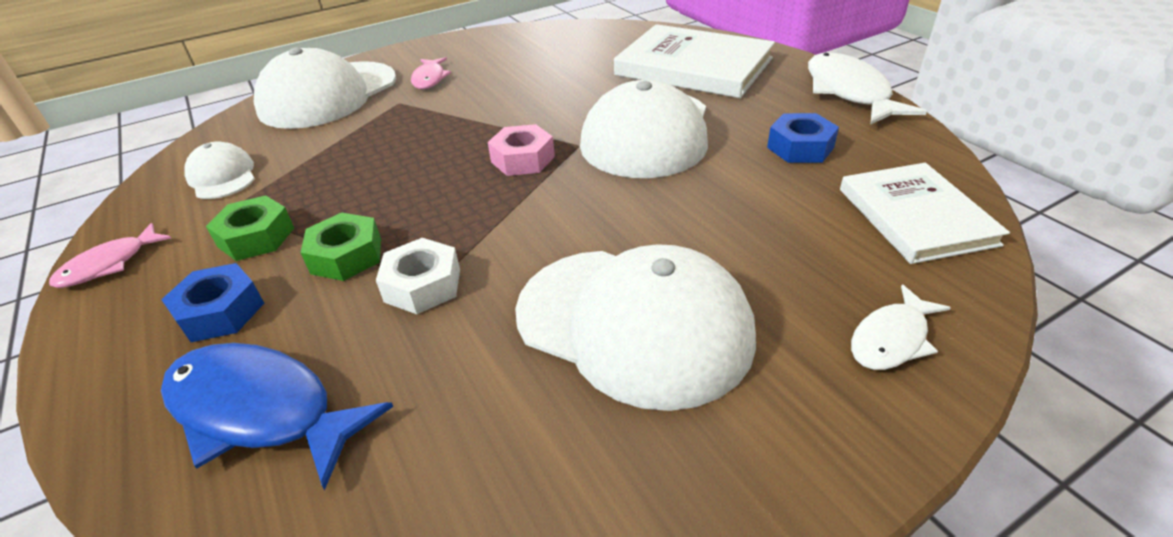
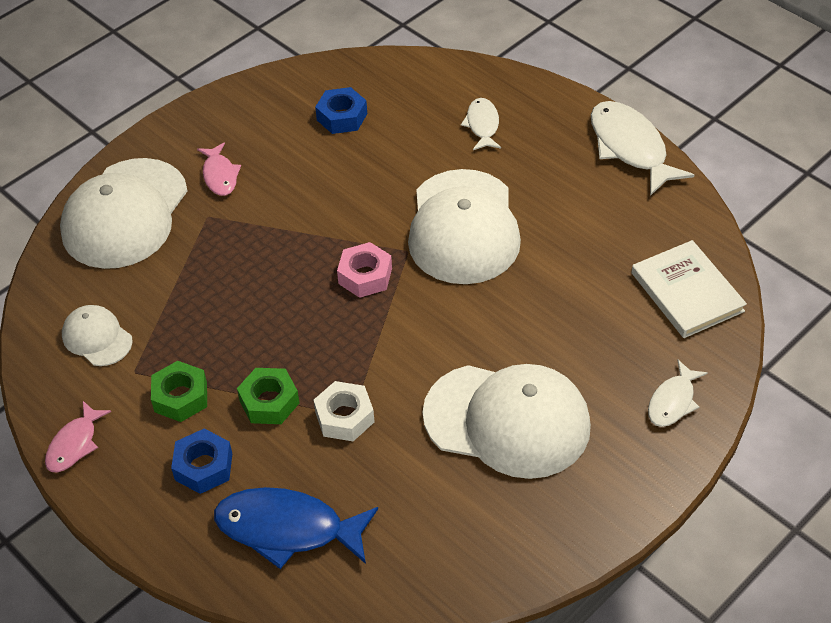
camera: 15 degrees left, 10 degrees up
white book [614,24,775,98] -> white fish [461,98,501,150]
blue nut [767,113,839,163] -> blue nut moved to [315,87,367,134]

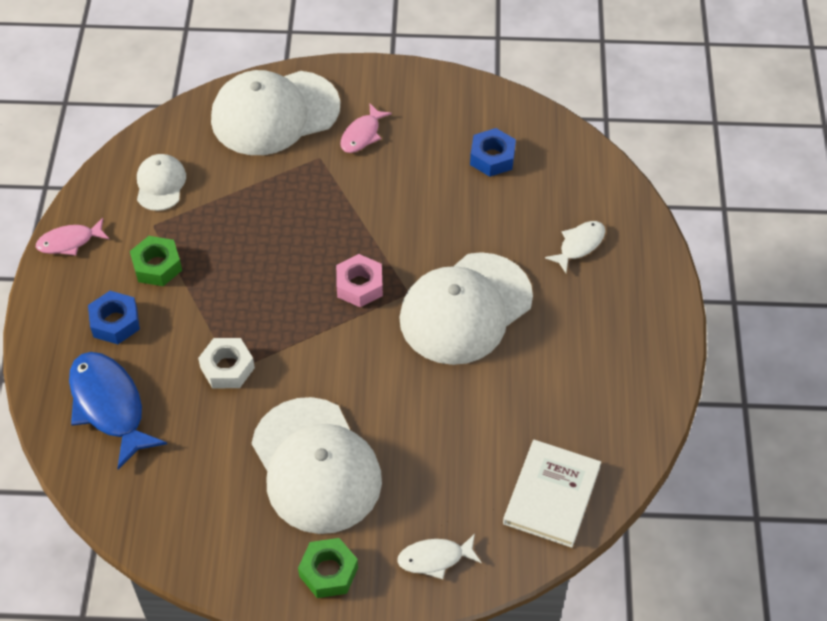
camera: 45 degrees right, 5 degrees up
green nut [237,368,300,424] -> green nut moved to [298,538,358,598]
white fish [591,101,694,196] -> none

